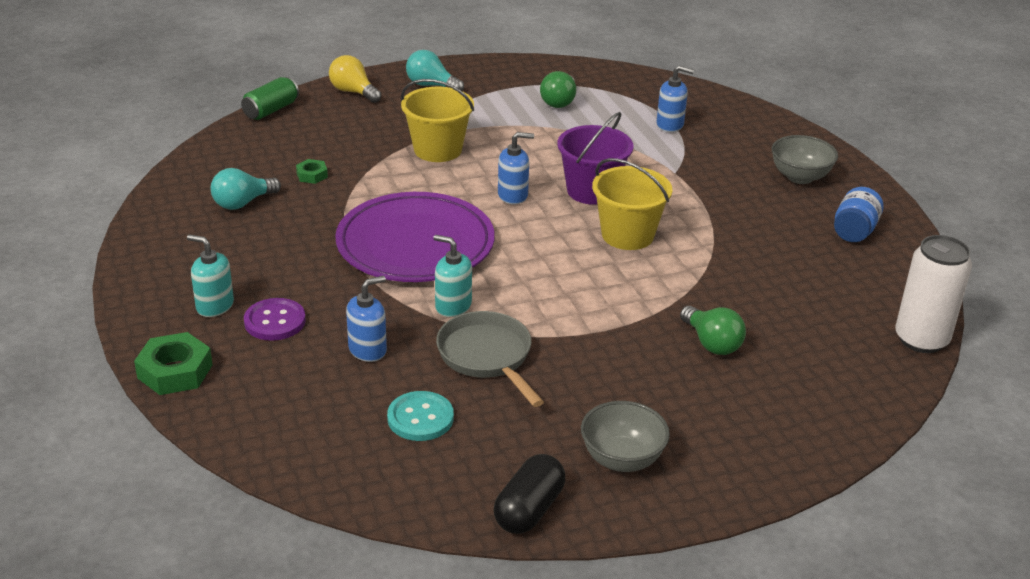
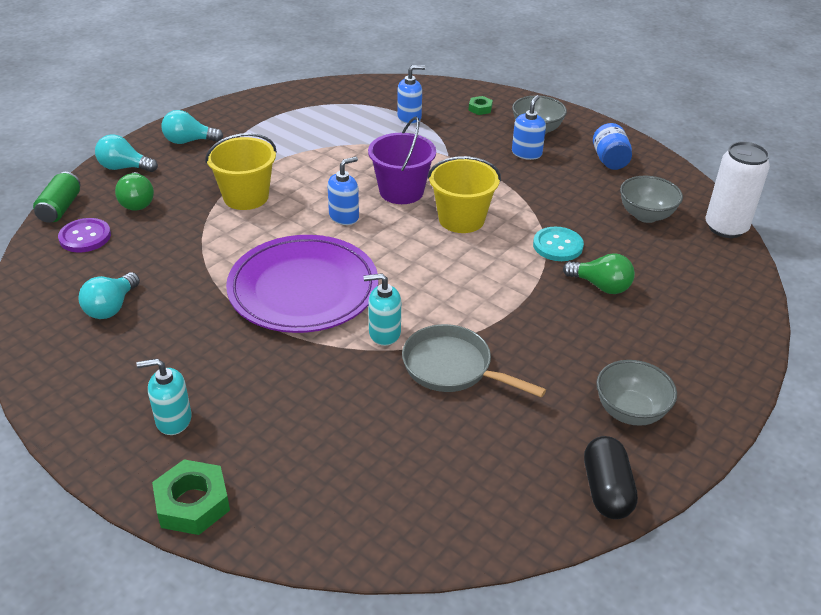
camera: 30 degrees left, 5 degrees up
purple button [244,298,306,341] -> purple button moved to [58,218,111,252]
green nut [296,159,328,184] -> green nut moved to [468,96,493,115]
yellow light bulb [329,55,382,103] -> turquoise light bulb [95,135,158,172]
blue soap dispenser [346,276,387,362] -> blue soap dispenser moved to [512,95,546,160]
turquoise button [387,391,454,441] -> turquoise button moved to [533,227,584,261]
green light bulb [540,71,576,108] -> green light bulb moved to [115,172,154,211]
none -> grey bowl [620,176,683,223]

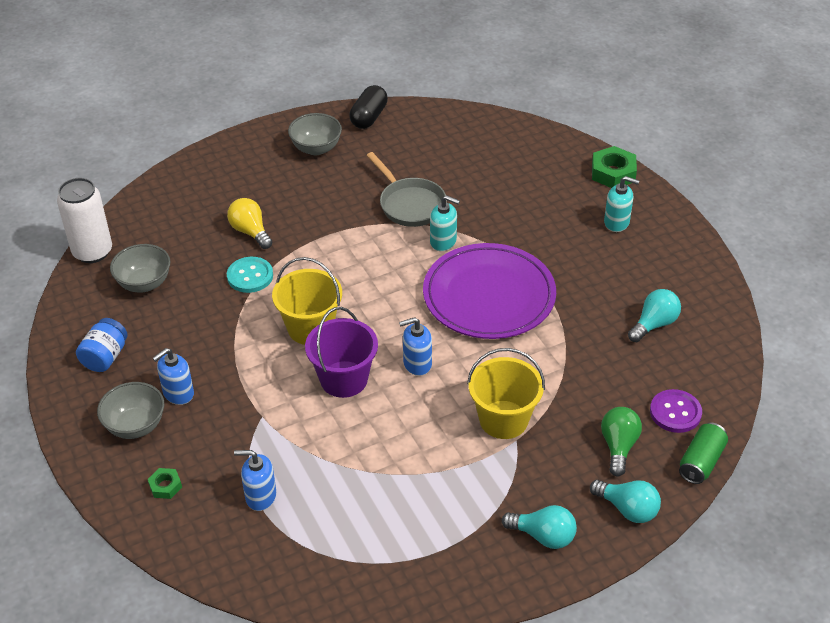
camera: 155 degrees left, 5 degrees up
green light bulb [563,253,635,294] -> yellow light bulb [227,198,273,249]

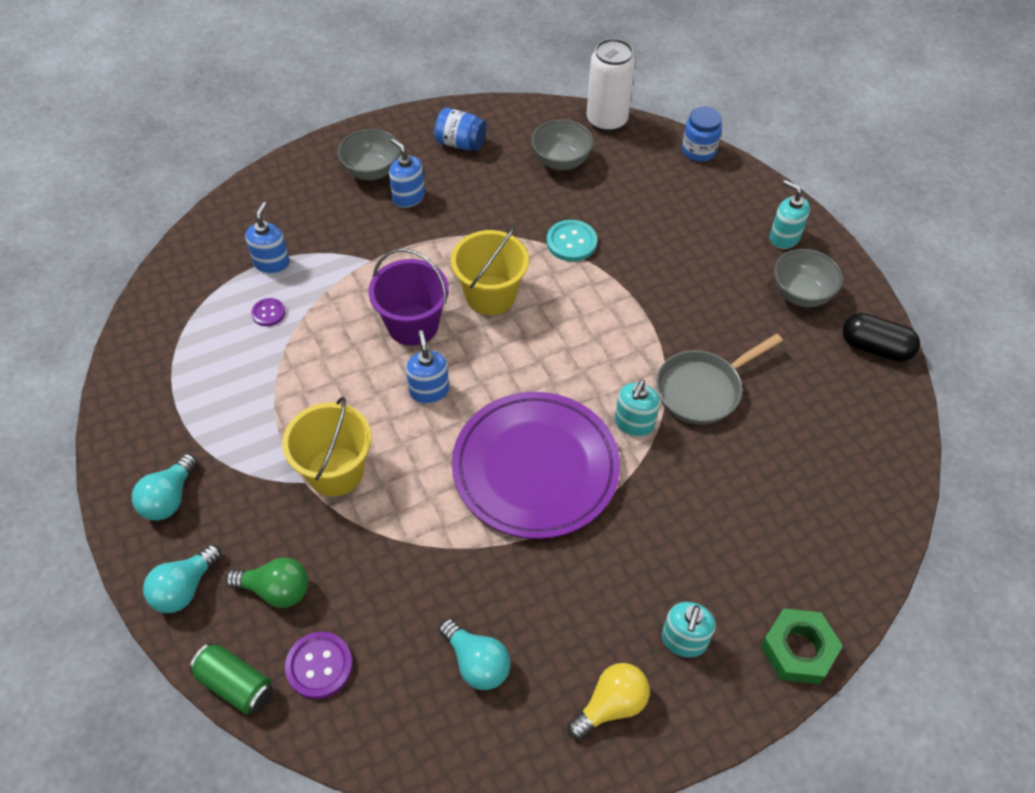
camera: 90 degrees right, 10 degrees up
green nut [148,468,182,499] -> none
yellow light bulb [227,198,273,249] -> yellow light bulb moved to [567,663,650,739]
none -> purple button [251,298,285,326]
none -> blue jar [682,107,722,162]
none -> turquoise soap dispenser [770,180,810,249]

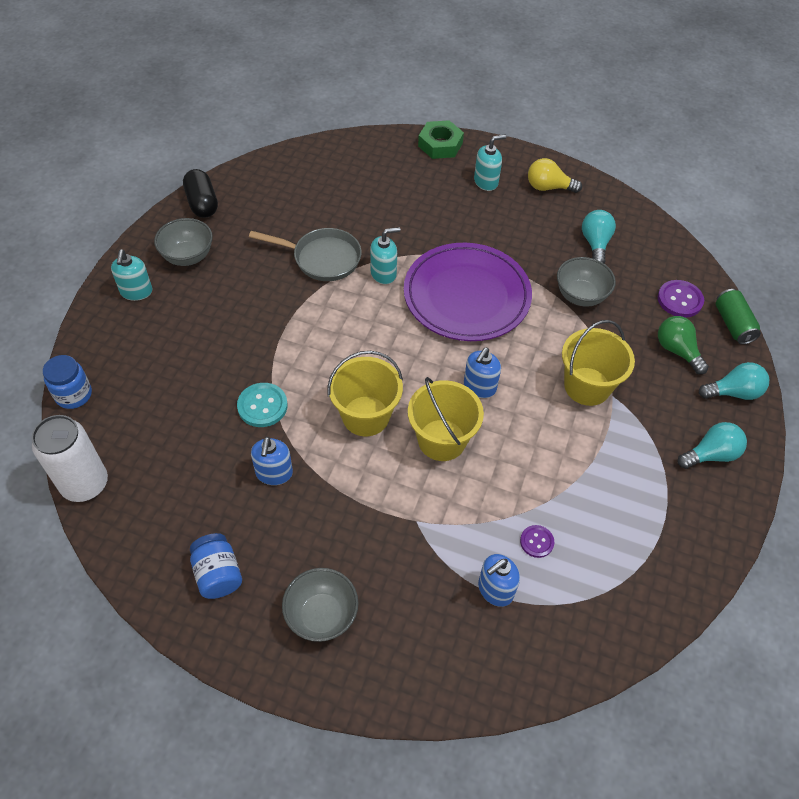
camera: 135 degrees left, 0 degrees up
purple bucket [369,249,449,346] -> yellow bucket [408,377,484,461]
blue soap dispenser [389,139,425,208] -> blue soap dispenser moved to [251,437,293,485]
grey bowl [531,119,593,170] -> grey bowl moved to [557,257,616,307]

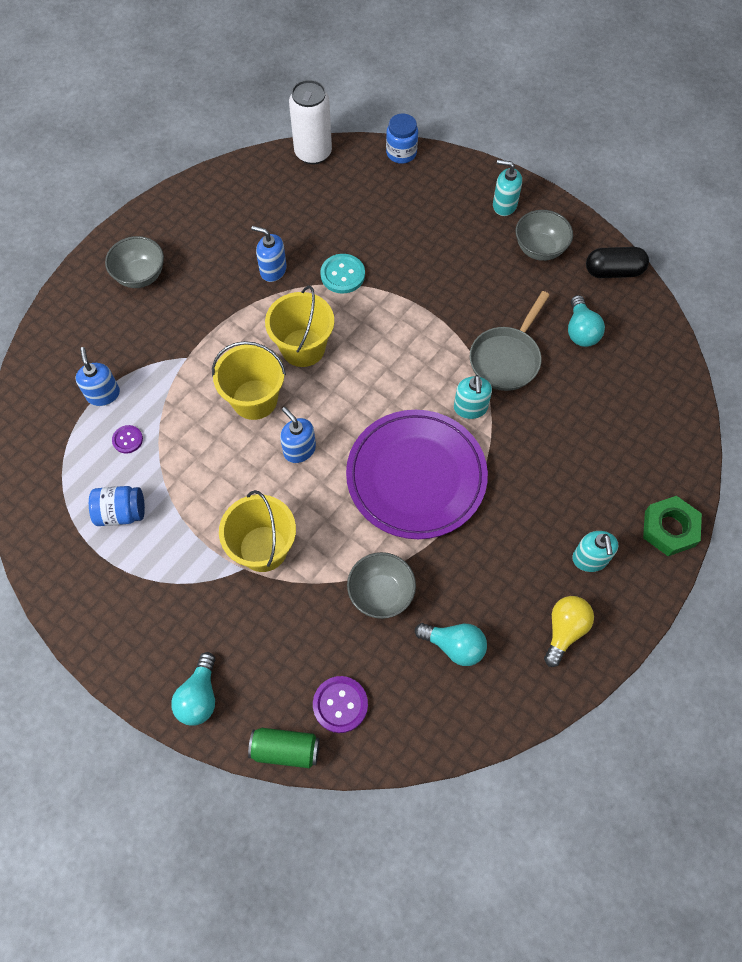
camera: 110 degrees right, 10 degrees up
blue jar [190,533,242,599] -> blue jar moved to [89,486,145,526]
green light bulb [658,316,709,374] -> none
turquoise light bulb [678,422,747,469] -> turquoise light bulb moved to [568,295,605,347]

